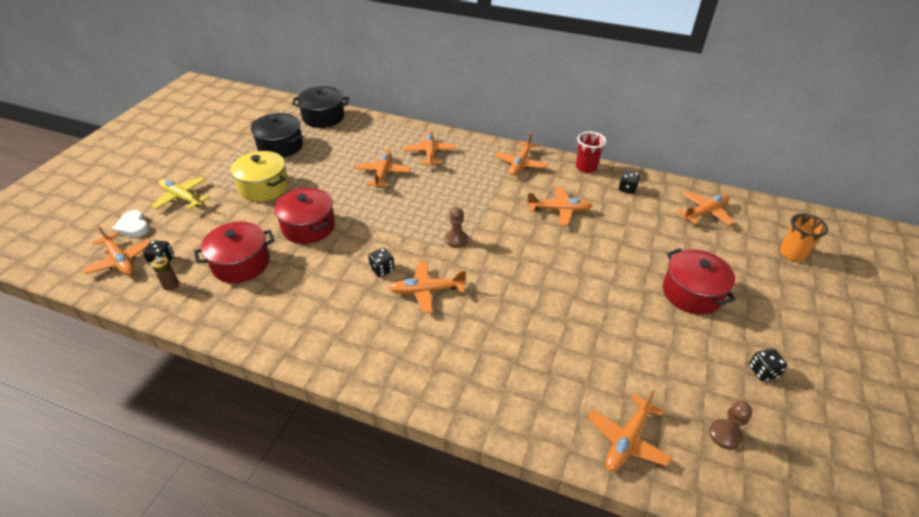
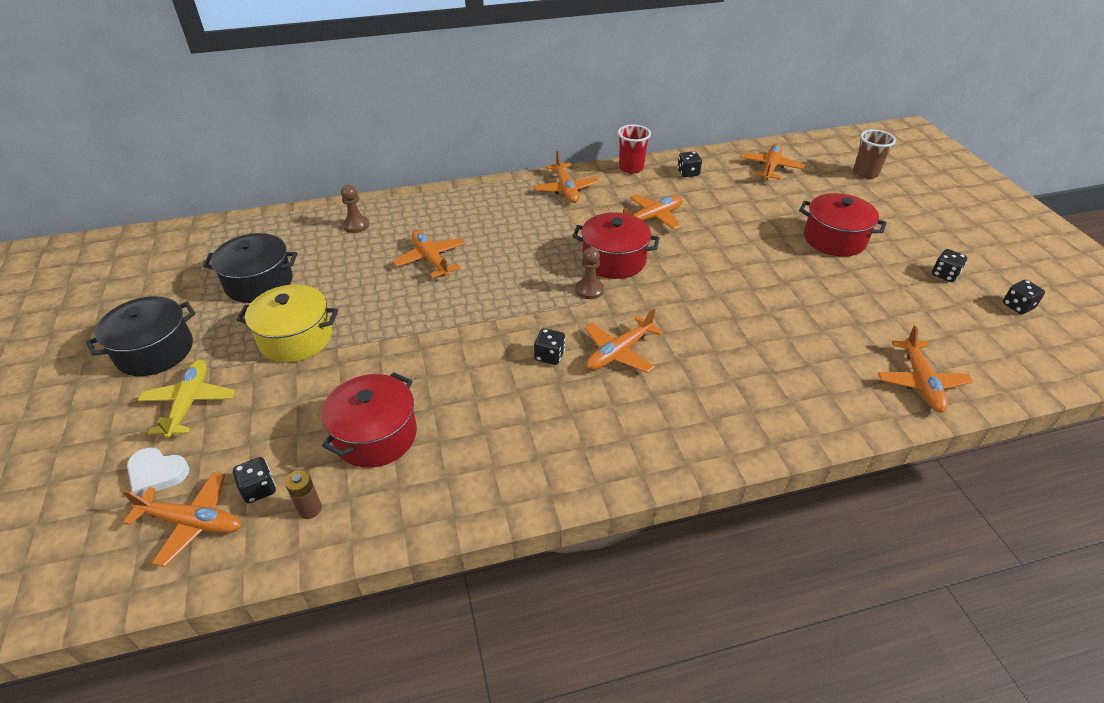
camera: 35 degrees left, 0 degrees up
yellow plane [151,177,209,210] -> yellow plane turned 90 degrees clockwise [138,359,235,439]
red pot [274,188,335,244] -> red pot moved to [572,212,660,279]
black pot [292,86,349,128] -> black pot moved to [86,296,195,376]
orange plane [403,131,456,166] -> none
brown pawn [709,401,752,449] -> brown pawn moved to [341,185,369,233]
orange cup [780,214,828,261] -> brown cup [853,129,896,179]
none -> black dice [1003,280,1045,314]

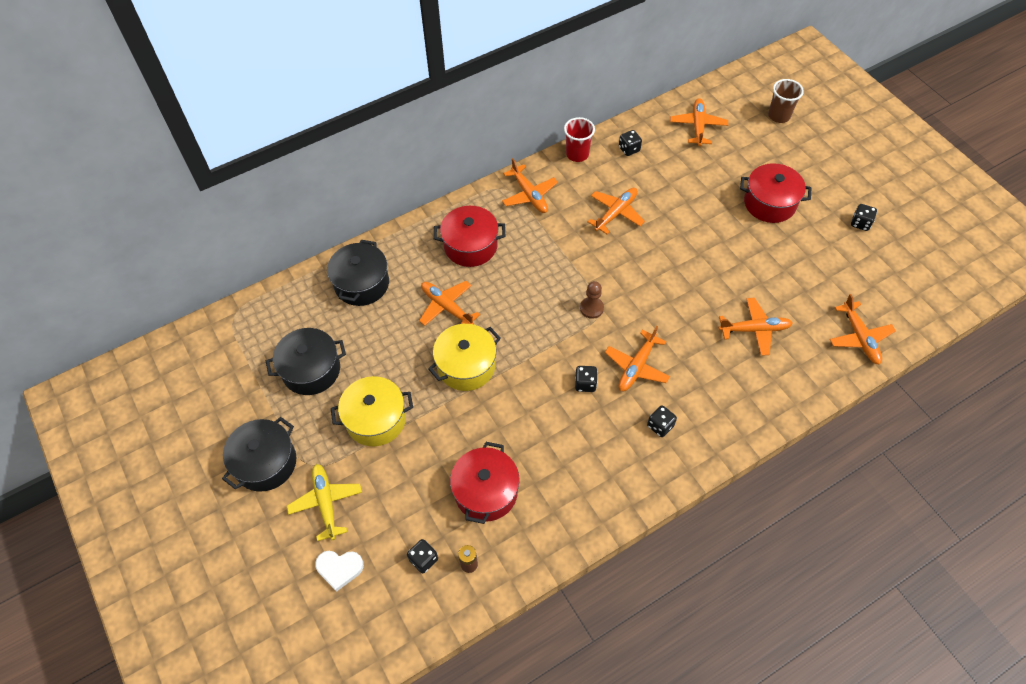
camera: 15 degrees left, 15 degrees up
orange plane [122,472,241,567] -> orange plane moved to [718,298,793,356]
brown pawn [341,185,369,233] -> black pot [327,240,389,306]
red pot [572,212,660,279] -> red pot moved to [434,206,505,267]
black dice [1003,280,1045,314] -> black dice moved to [647,405,677,437]
none -> yellow pot [428,324,501,391]

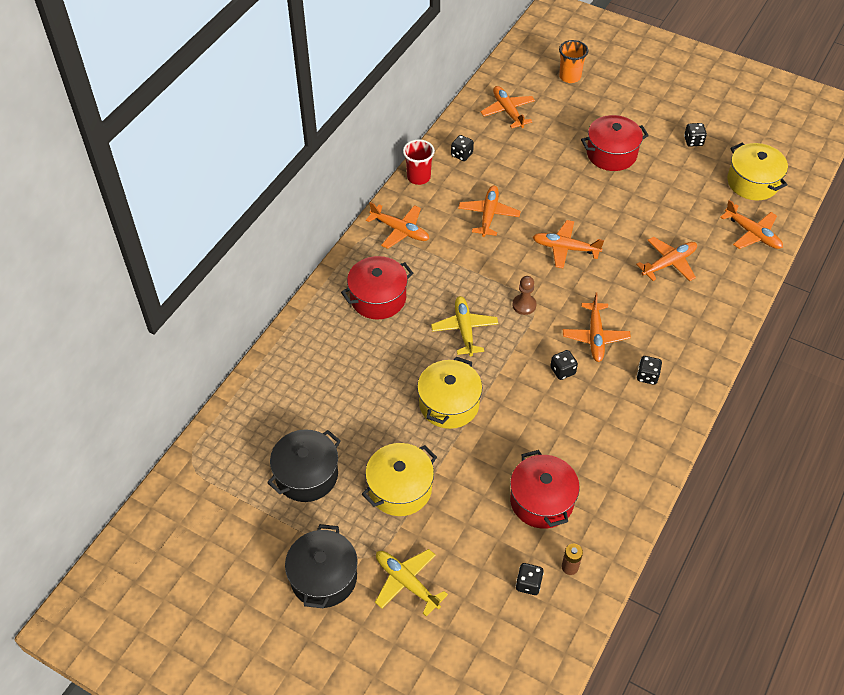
camera: 30 degrees left, 5 degrees down
white heart [315,551,364,592] -> none
black pot [327,240,389,306] -> none
orange plane [419,281,480,326] -> orange plane moved to [533,220,604,268]
brown cup [768,79,804,123] -> orange cup [559,40,588,83]
none -> yellow plane [431,296,498,356]
none -> yellow pot [727,142,788,200]

